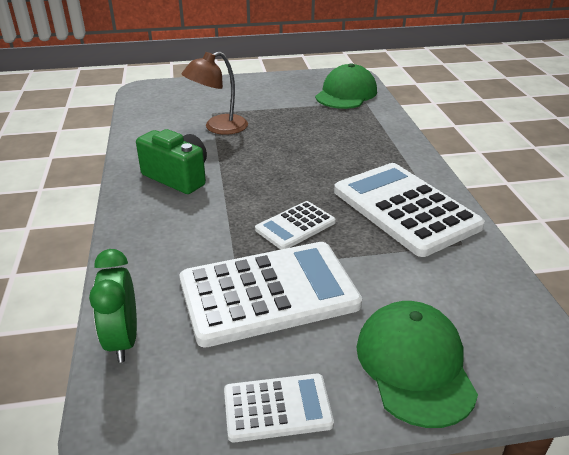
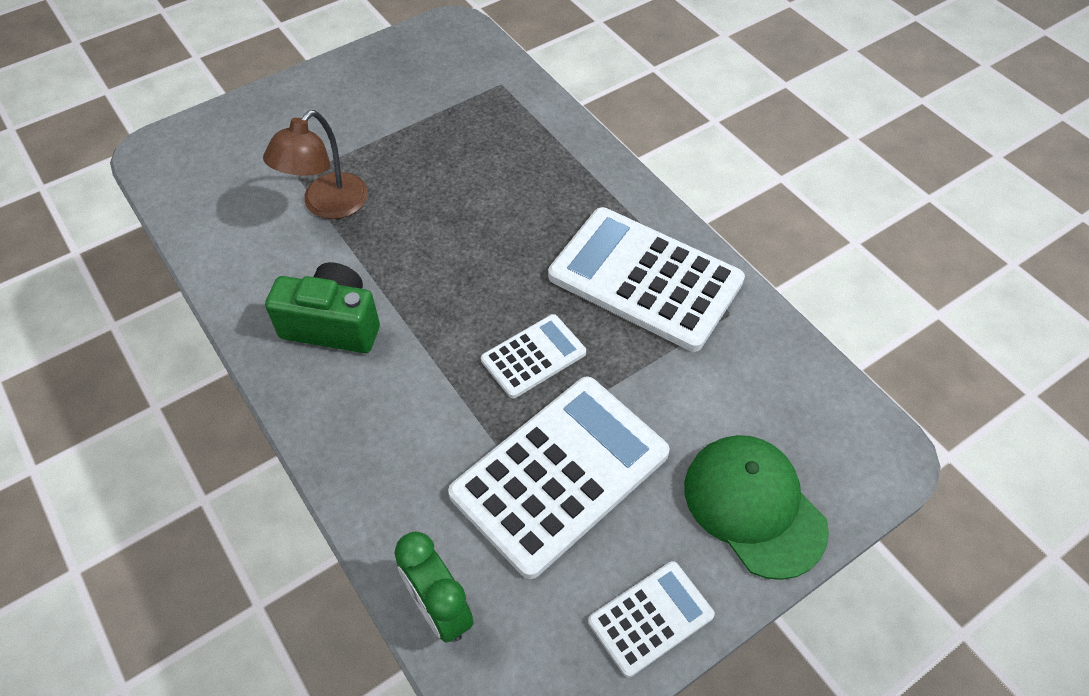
camera: 25 degrees left, 20 degrees up
white calculator [255,201,336,250] -> white calculator turned 150 degrees counterclockwise [481,314,586,398]
green cap [315,63,377,109] -> none

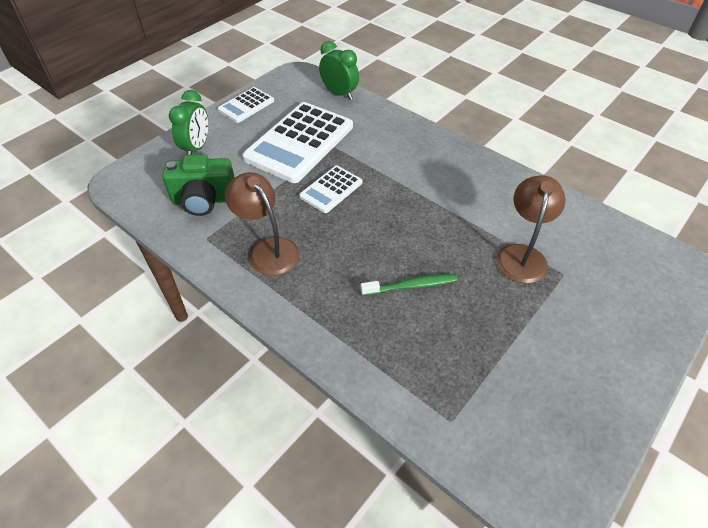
camera: 165 degrees right, 5 degrees down
green camera [265,262,380,353] -> green camera moved to [162,154,235,216]
white calculator [548,207,745,352] -> brown lamp [225,172,300,276]
green cap [684,435,829,580] -> green clock [169,90,208,155]
none -> green toothbrush [360,274,458,296]

